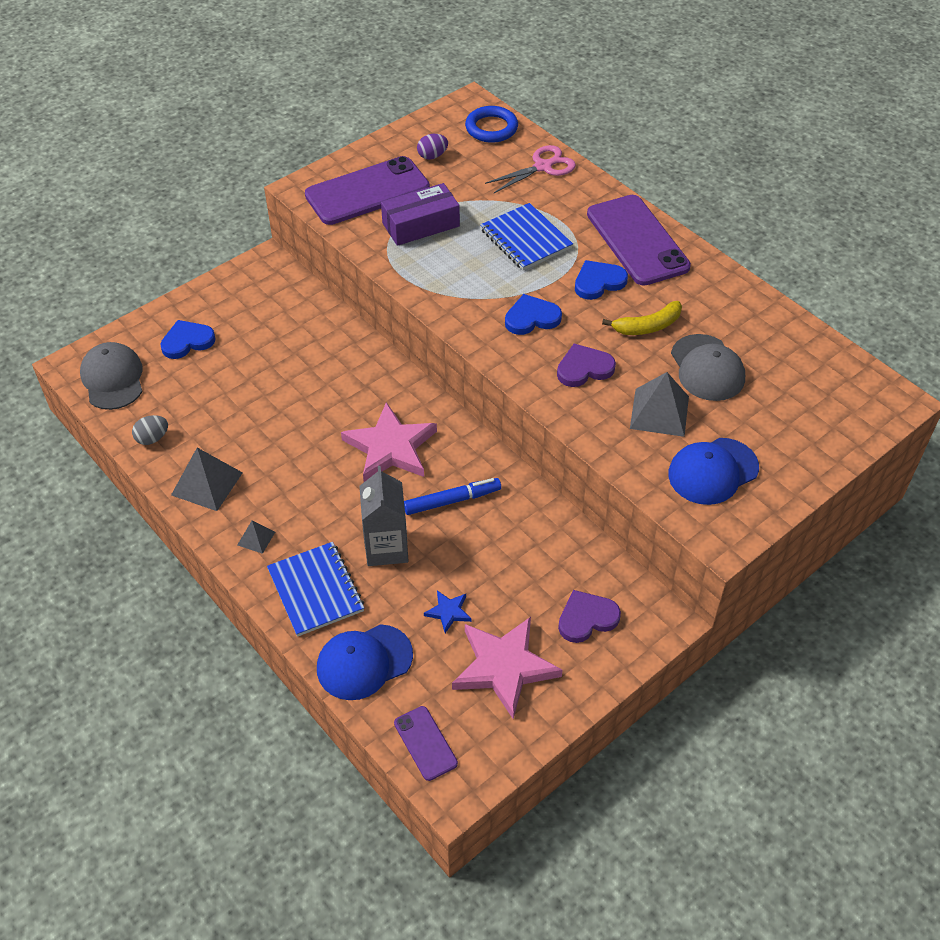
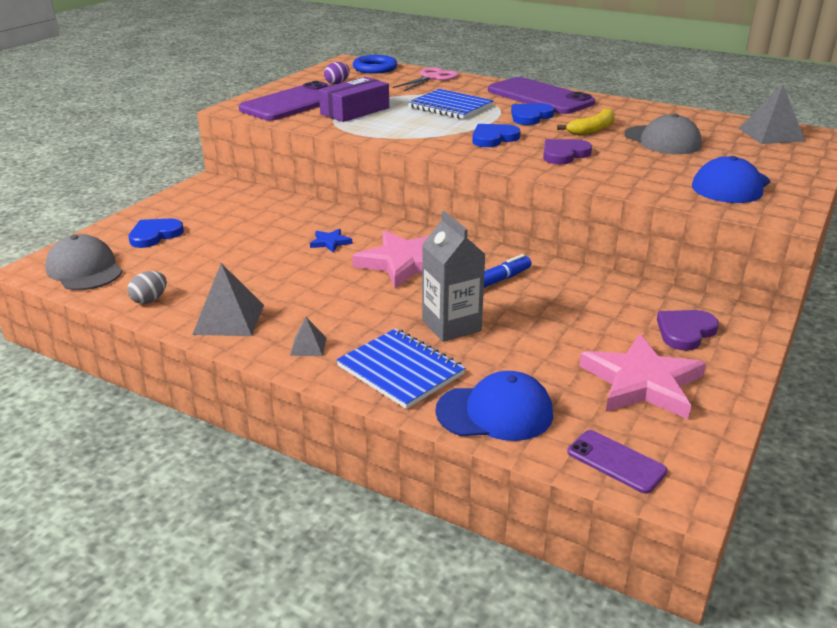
camera: 20 degrees left, 20 degrees down
blue cap [317,624,413,700] -> blue cap turned 135 degrees counterclockwise [435,371,553,441]
blue star [424,590,471,633] -> blue star moved to [310,229,352,253]
grey pyramid [630,372,689,437] -> grey pyramid moved to [738,84,805,144]

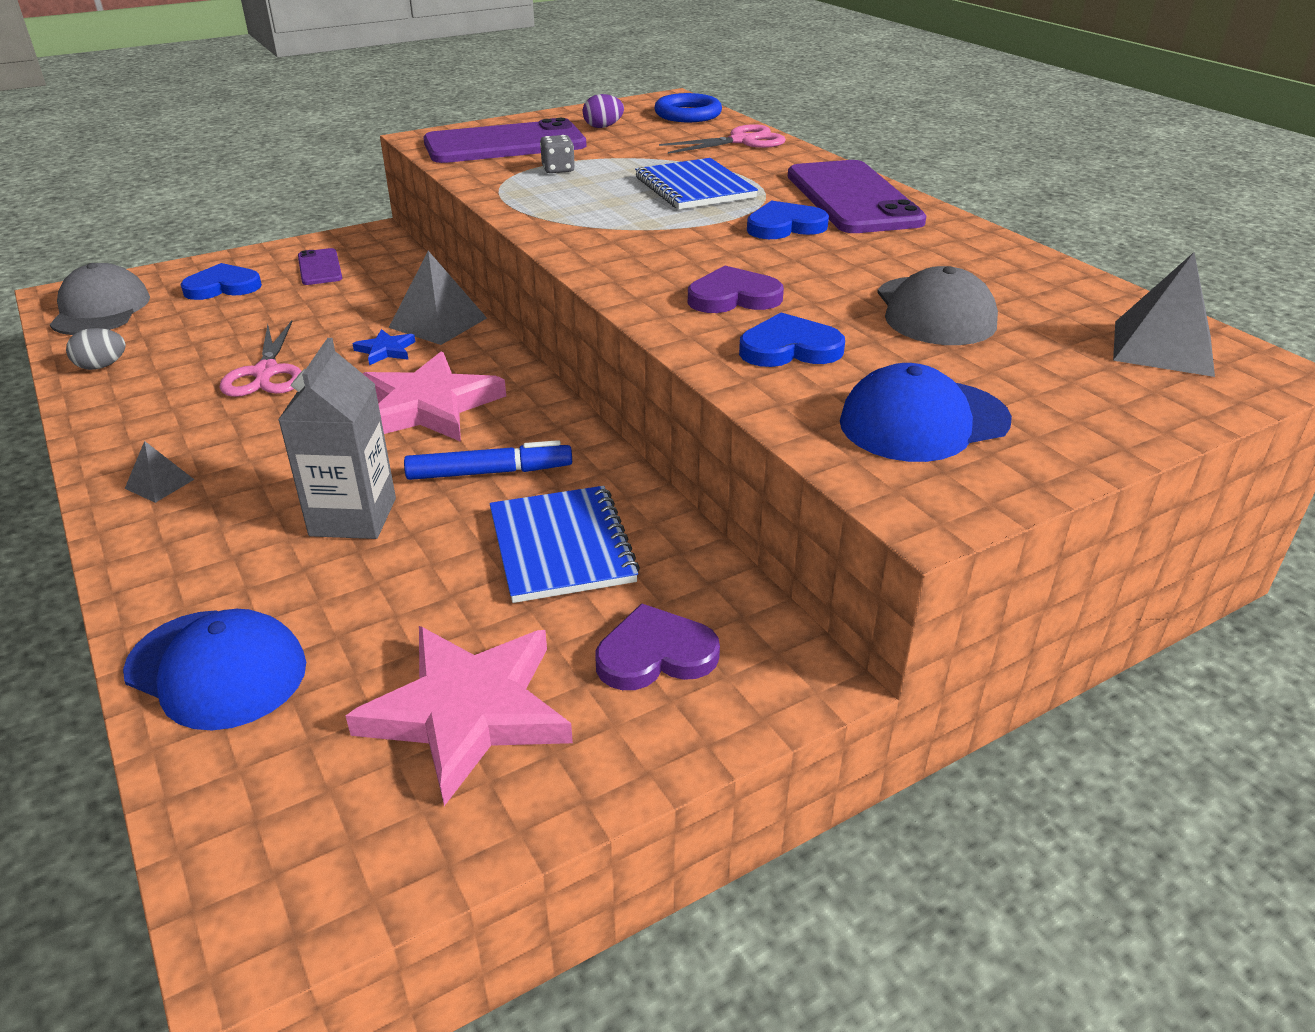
camera: 30 degrees right, 5 degrees up
grey pyramid [192,263,264,336] -> grey pyramid moved to [389,251,487,345]
purple box [319,77,389,122] -> grey dice [540,135,575,173]
blue notebook [336,328,466,409] -> blue notebook moved to [489,486,640,603]
blue heart [472,124,521,147] -> blue heart moved to [739,312,845,367]
yellow banana [557,108,615,135] -> none
purple phone [567,430,667,494] -> purple phone moved to [298,248,342,285]
none -> pink scissors [219,321,301,397]

